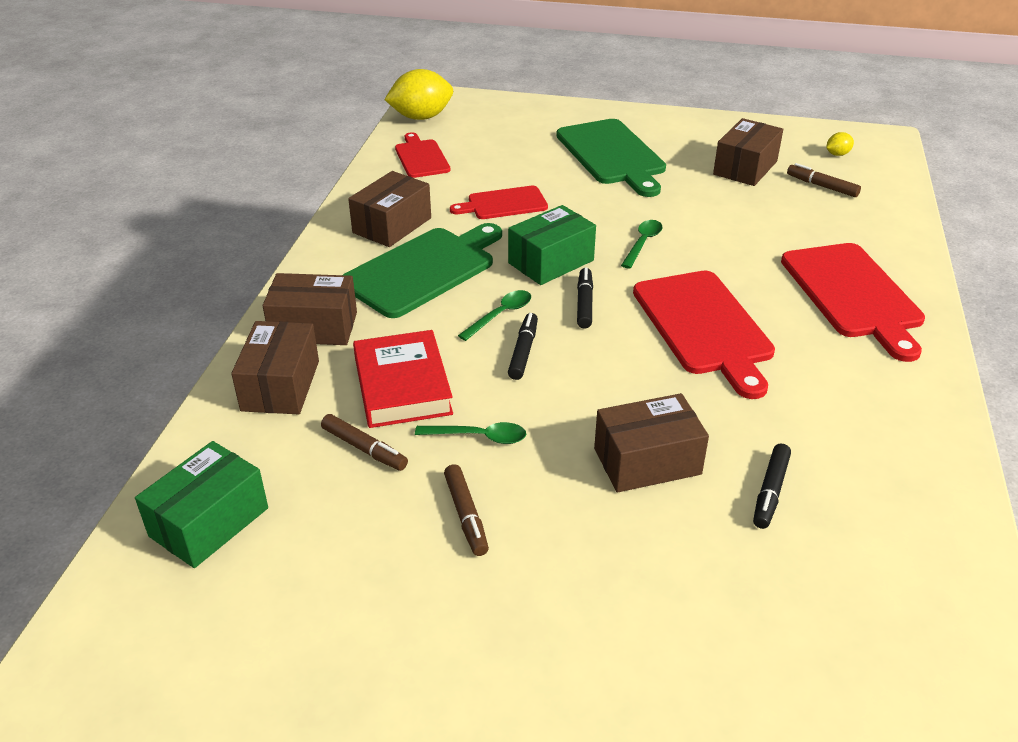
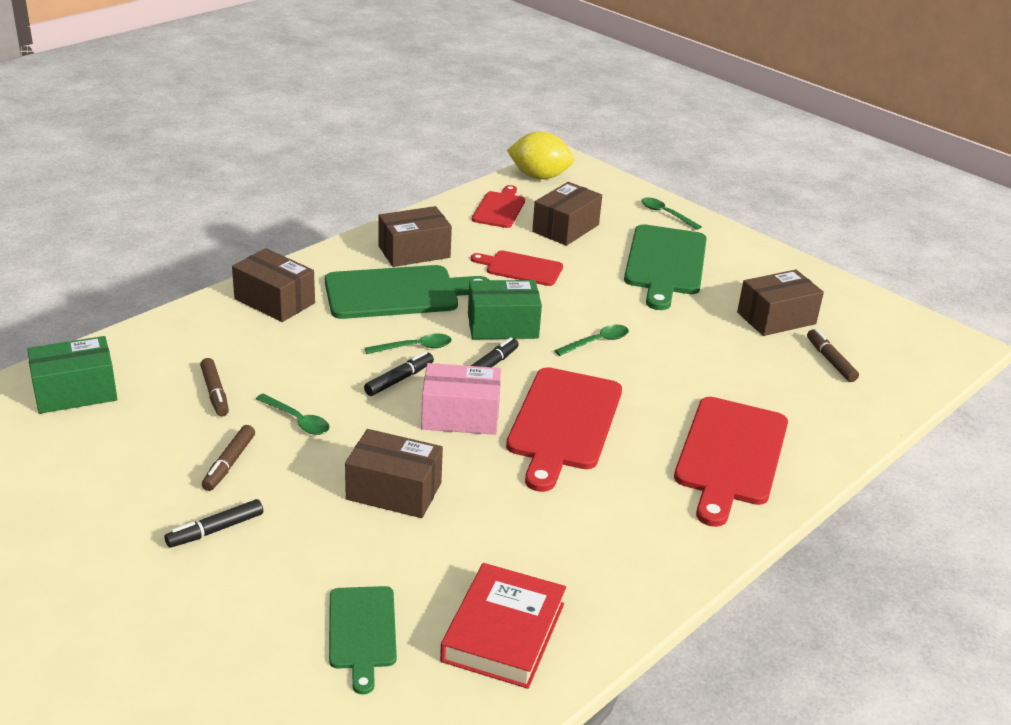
camera: 30 degrees right, 5 degrees down
brown box [231,321,319,414] -> brown box moved to [532,182,602,246]
red book [353,330,453,428] -> red book moved to [440,563,566,689]
black marker [753,443,791,529] -> black marker moved to [165,499,263,548]
yellow lemon [826,132,854,156] -> none
none -> green cutting board [329,586,397,694]
none -> pink box [421,363,501,435]
none -> green spoon [642,198,702,230]

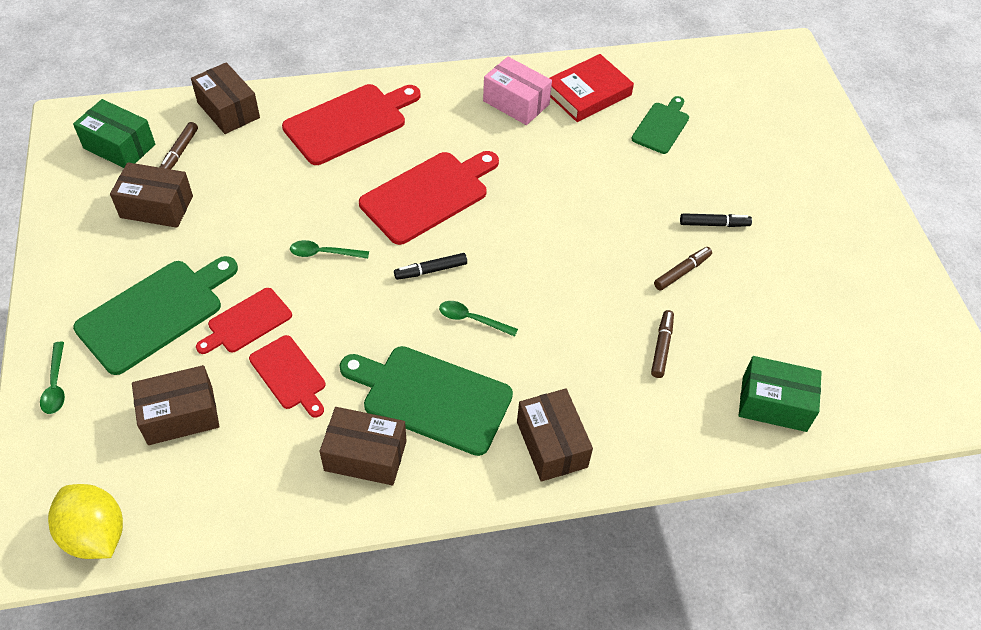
camera: 145 degrees left, 20 degrees up
green spoon [256,394,330,435] -> none
brown box [345,429,443,518] -> brown box moved to [191,62,260,134]
black marker [364,351,434,396] -> none
pink box [421,363,501,435] -> pink box moved to [483,57,552,125]
green box [468,280,542,339] -> green box moved to [73,99,155,168]
red cutting board [472,185,525,228] -> red cutting board moved to [196,288,292,354]

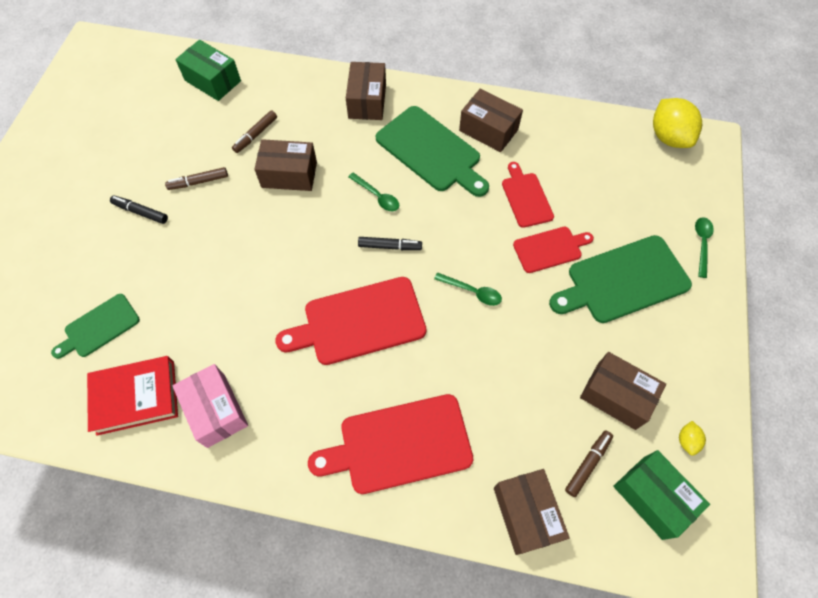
camera: 155 degrees left, 10 degrees up
brown box [132,365,220,445] -> brown box moved to [254,139,317,191]
none -> yellow lemon [679,421,706,456]

